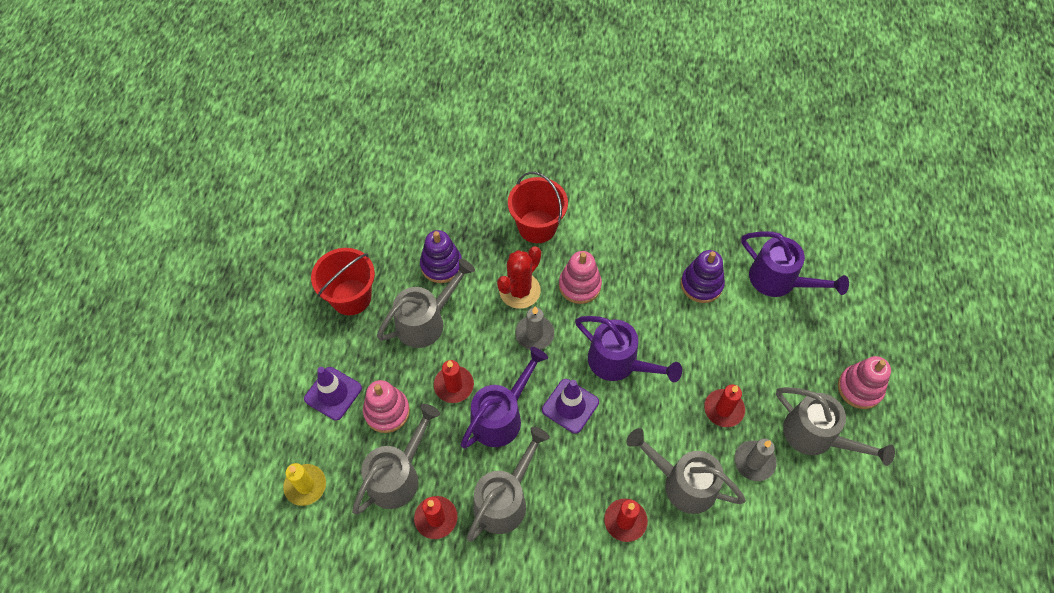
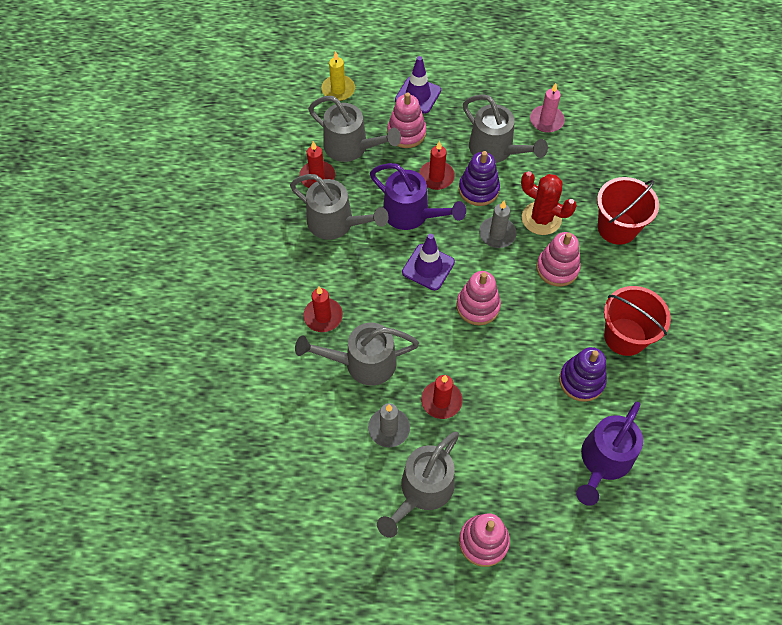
camera: 85 degrees right, 0 degrees up
red bucket [311,248,375,315] -> red bucket moved to [604,286,671,356]
purple stacking toy [420,230,462,283] -> purple stacking toy moved to [459,151,500,206]
purple watering can [575,316,682,382] -> pink stacking toy [456,271,501,325]
grey watering can [626,428,746,514] -> grey watering can turned 120 degrees counterclockwise [295,323,419,386]
none -> pink candle [530,83,565,133]

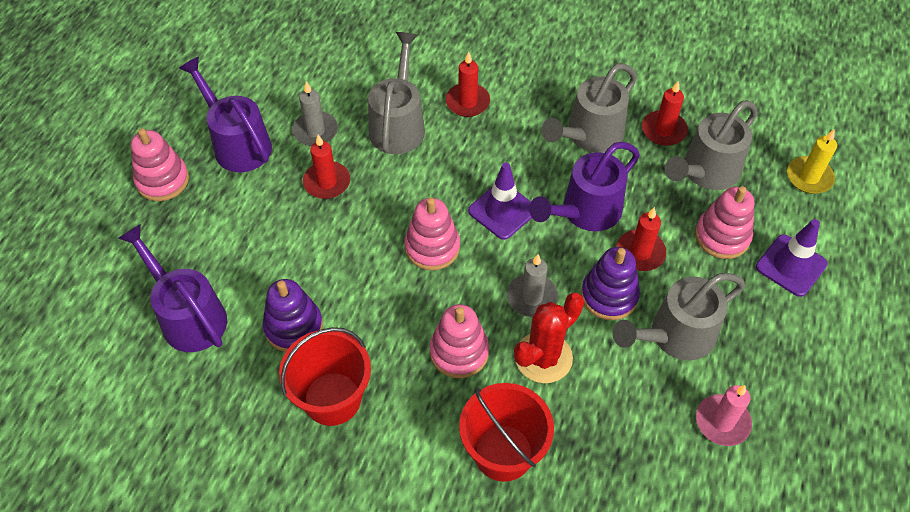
camera: 105 degrees right, 5 degrees down
grey watering can [377,432,459,538] -> purple watering can [179,57,272,172]

